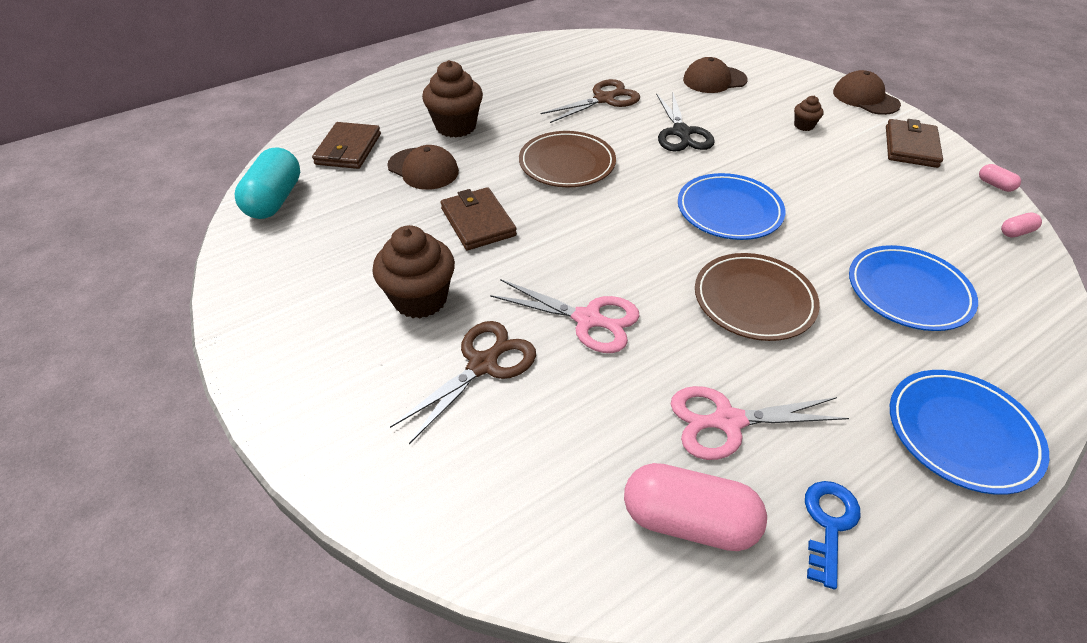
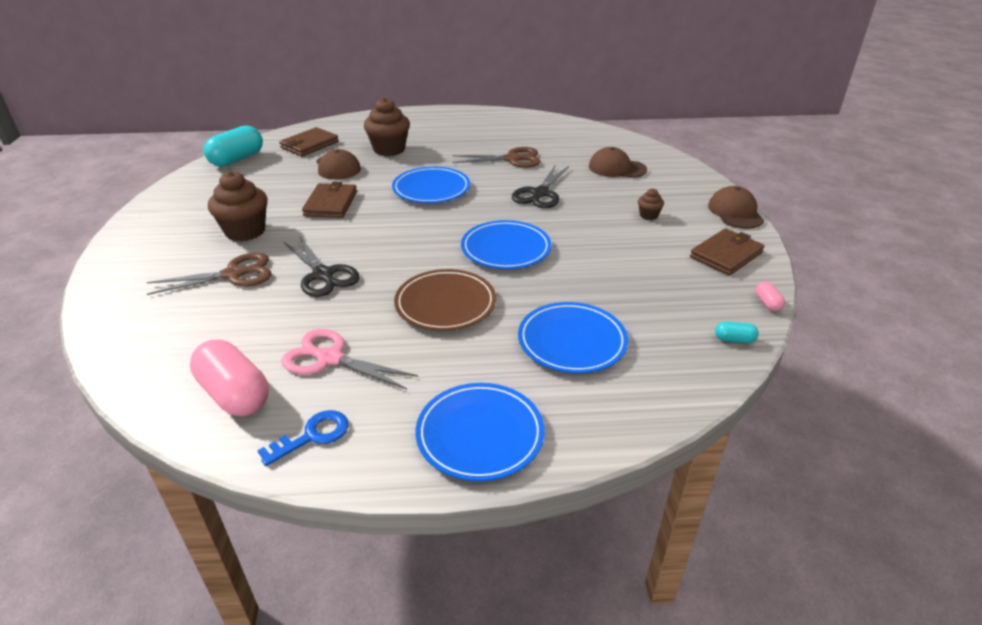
camera: 30 degrees right, 10 degrees down
pink scissors [490,279,640,353] -> black scissors [284,237,360,297]
brown plate [519,131,616,187] -> blue plate [392,167,470,203]
pink capsule [1001,212,1042,238] -> turquoise capsule [715,321,759,343]

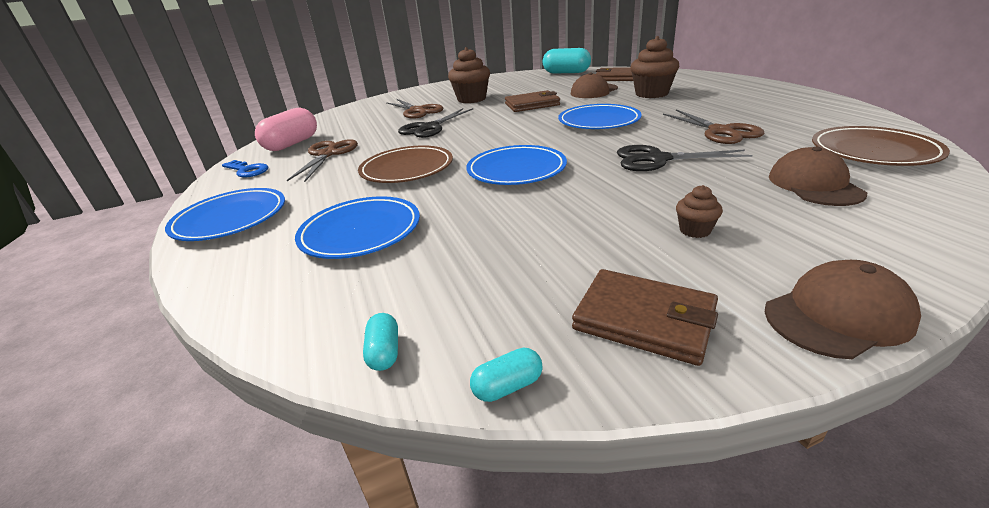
camera: 75 degrees right, 5 degrees down
pink scissors [281,329,418,390] -> brown scissors [287,139,358,182]
pink capsule [755,281,785,311] -> turquoise capsule [470,348,543,402]
none -> brown plate [812,126,950,166]

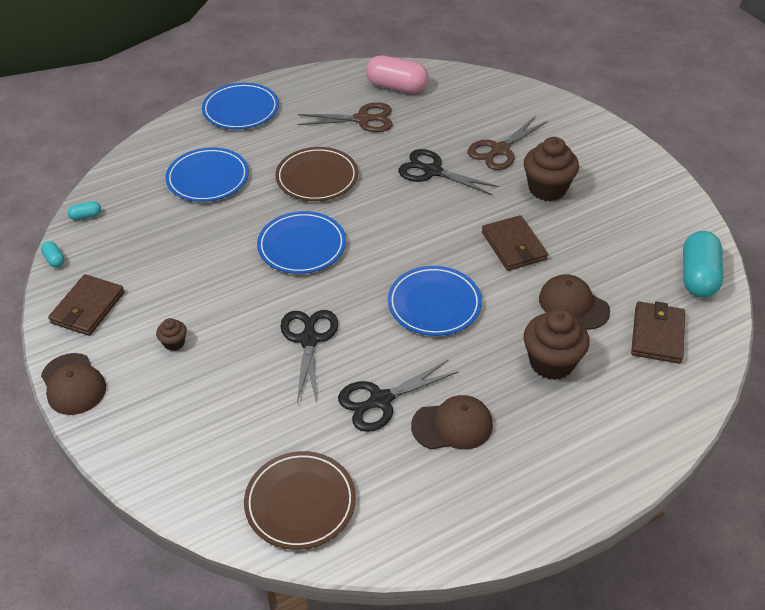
camera: 80 degrees right, 15 degrees up
blue key [222,160,268,177] -> none
brown scissors [663,109,765,144] -> black scissors [338,359,459,432]
brown cap [769,146,867,206] -> brown cap moved to [411,395,493,450]

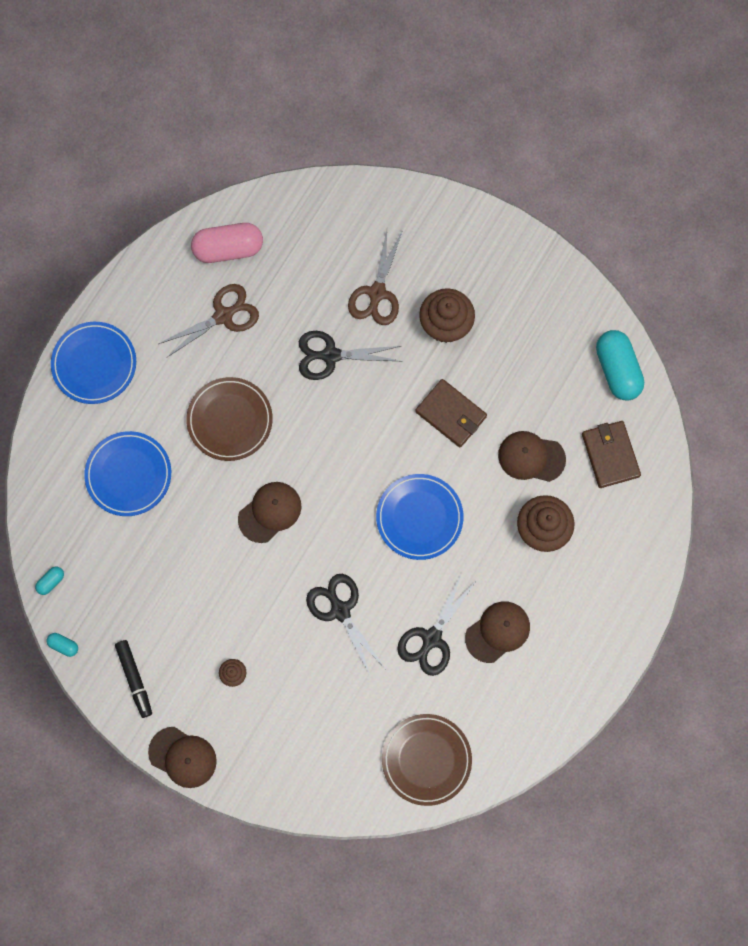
camera: 30 degrees left, 30 degrees up
brown wallet [48,274,124,336] -> black marker [115,640,152,718]
blue plate [257,211,346,274] -> brown cap [238,482,302,543]

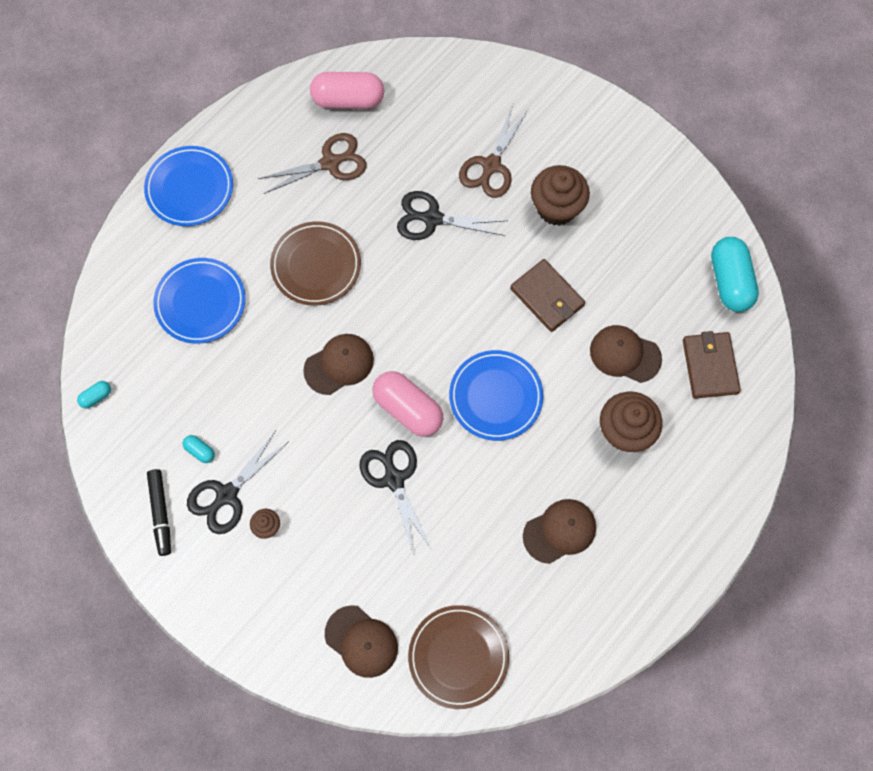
camera: 10 degrees right, 5 degrees down
turquoise capsule [46,633,78,657] -> turquoise capsule moved to [183,435,215,463]
brown cap [148,727,217,788] -> brown cap moved to [325,605,398,678]
black scissors [397,573,477,676] -> black scissors moved to [187,430,289,534]
none -> pink capsule [372,371,443,437]

